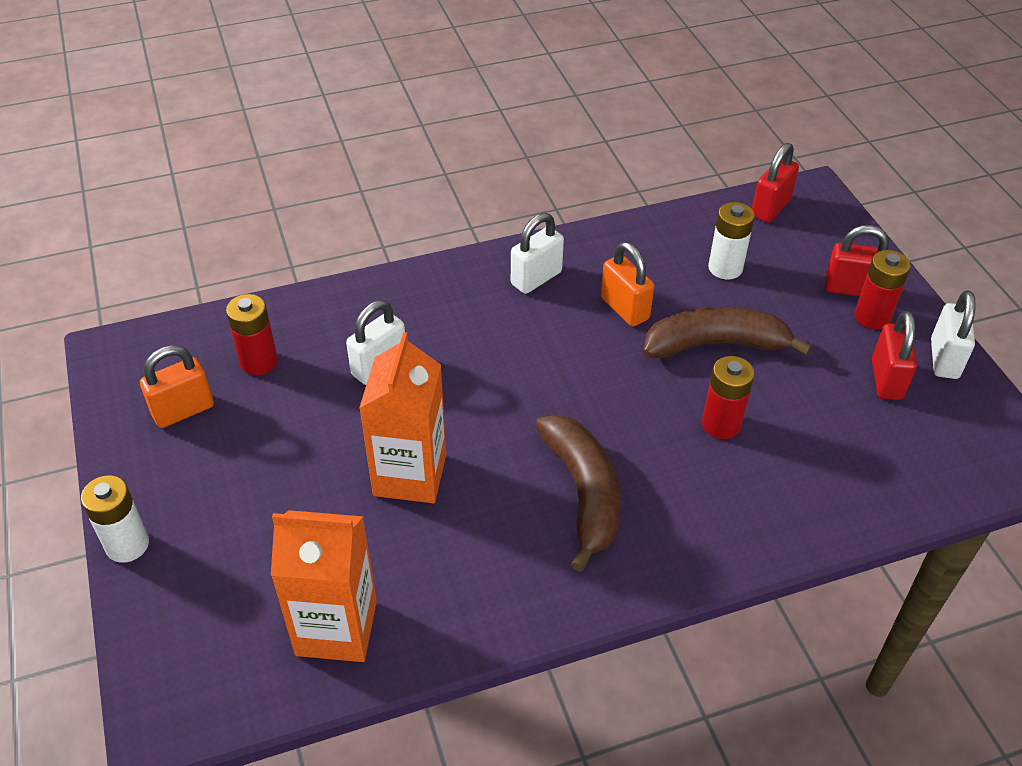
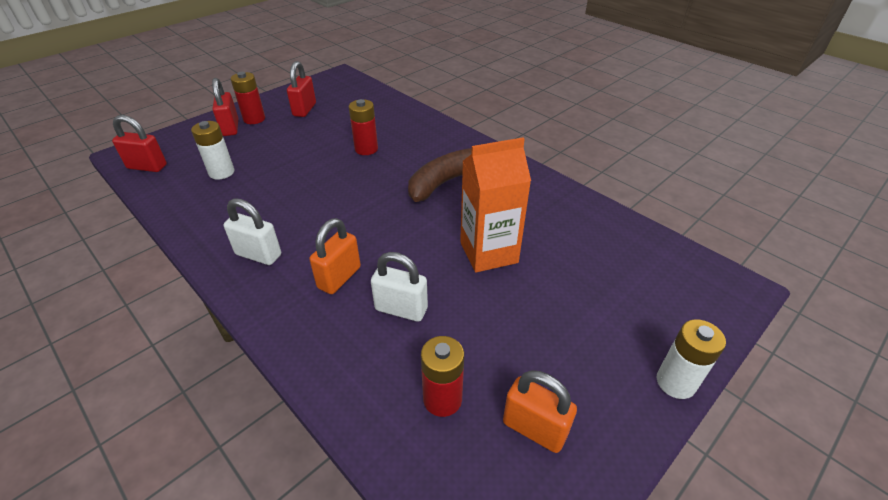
camera: 115 degrees left, 5 degrees down
orange carton [271,510,377,662] -> none
orange padlock [601,242,654,326] -> orange padlock moved to [309,218,361,294]
brown banana [643,307,812,358] -> none
red padlock [872,311,917,400] -> red padlock turned 60 degrees counterclockwise [287,61,316,117]
white padlock [931,290,976,379] -> none

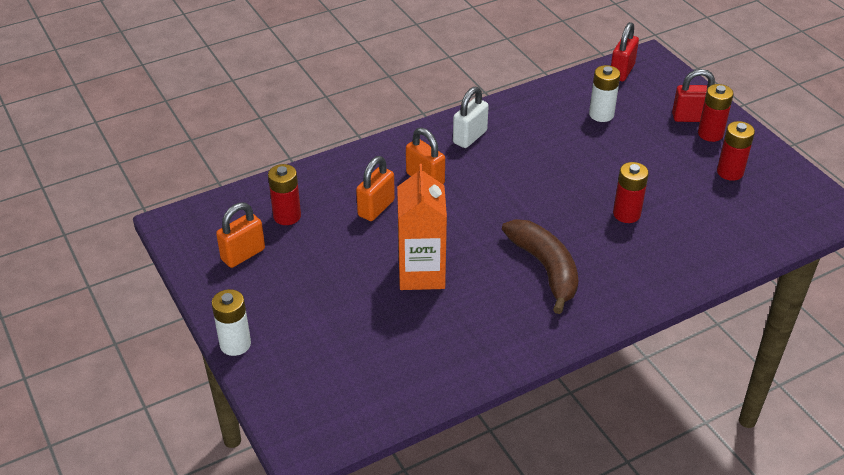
camera: 105 degrees right, 0 degrees up
red padlock [287,61,316,117] -> red battery [717,121,755,181]
white padlock [371,252,428,322] -> orange padlock [356,156,395,221]

